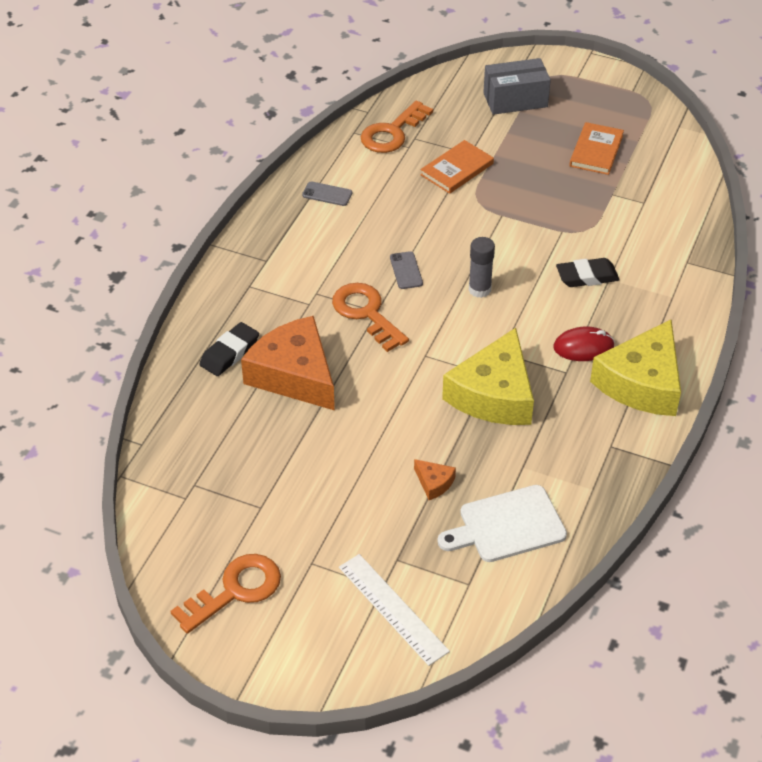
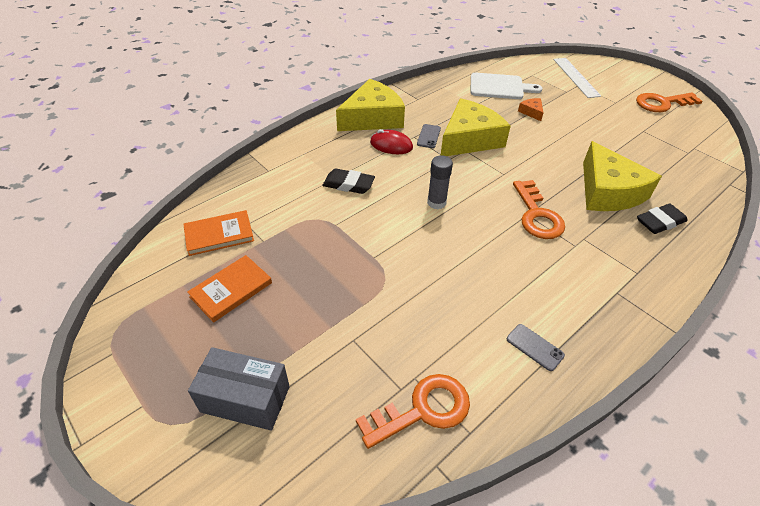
camera: 155 degrees left, 0 degrees up
orange cheese [241,316,335,411] -> yellow cheese [583,141,662,211]
grey phone [390,251,423,289] -> grey phone moved to [417,124,441,148]
orange book [420,140,494,194] -> orange book moved to [183,210,254,256]

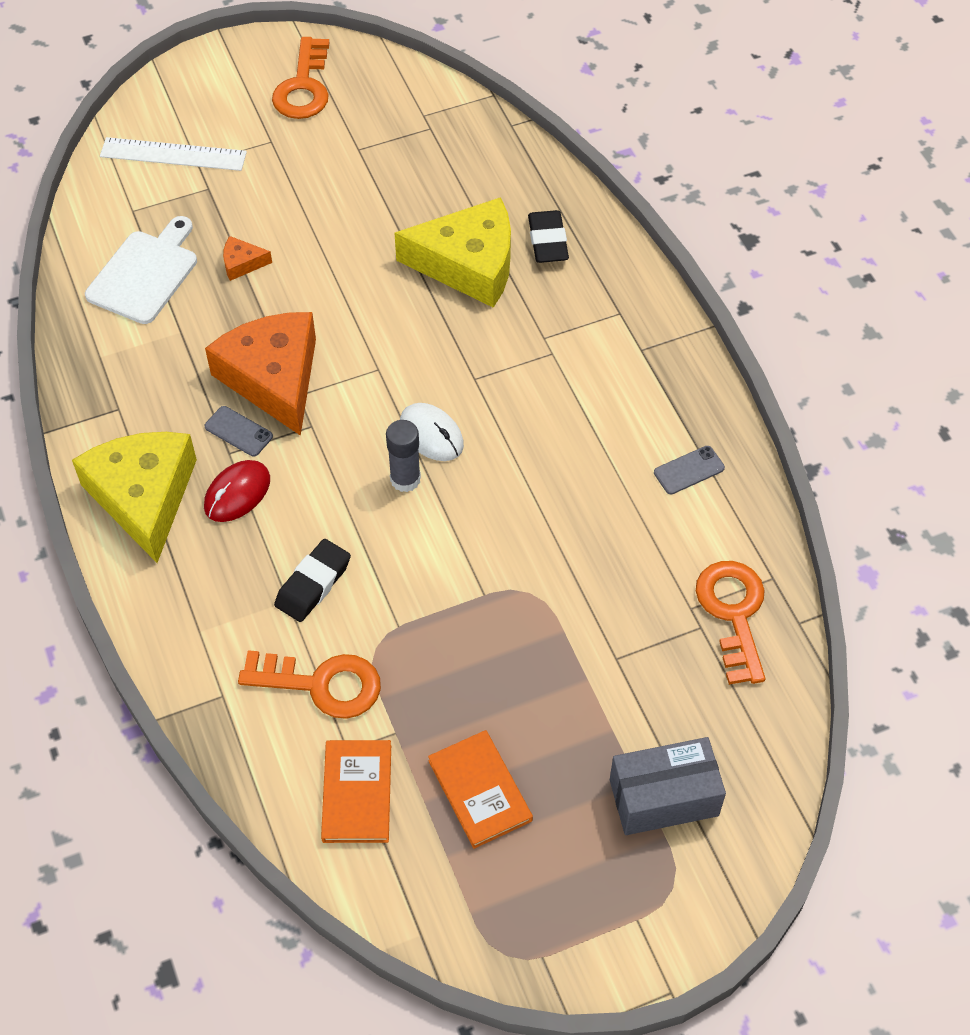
camera: 70 degrees left, 10 degrees up
grey box [188,347,290,431] -> grey box turned 45 degrees clockwise [610,737,726,835]
yellow cheese [441,98,511,156] -> orange cheese [205,312,316,436]
orange key [513,180,565,239] -> orange key moved to [238,650,381,719]
none -> white mouse [400,403,464,461]

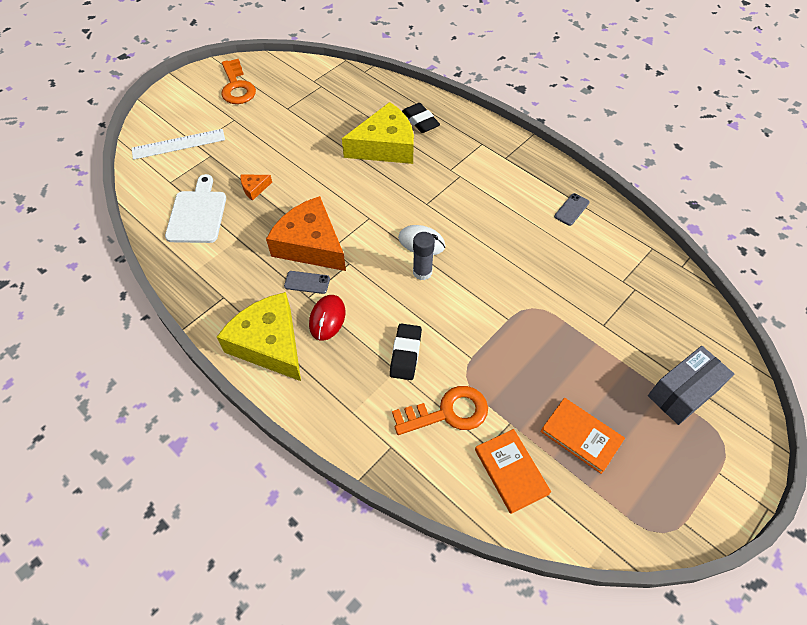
camera: 25 degrees left, 0 degrees up
orange key [696,561,766,685] -> none

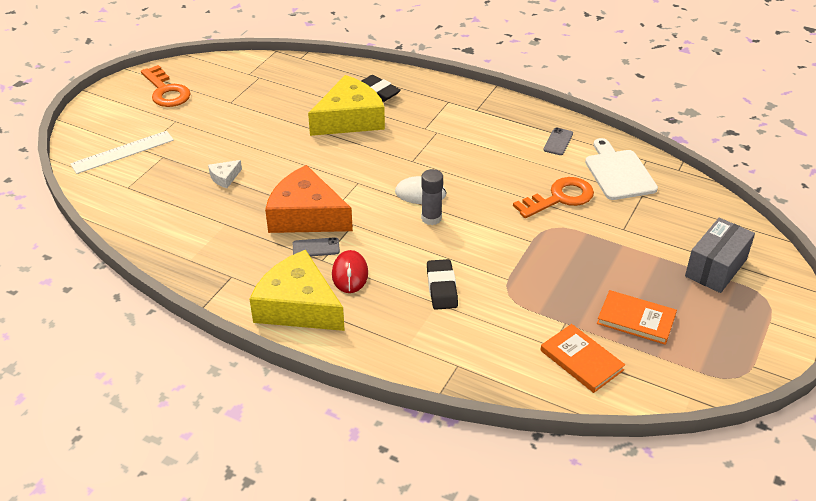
camera: 15 degrees left, 15 degrees down
white cutting board [165,174,226,243] -> white cutting board moved to [585,138,658,200]
orange cheese [240,175,272,201] -> white cheese [208,160,242,188]
orange key [392,386,488,435] -> orange key moved to [513,177,594,218]

